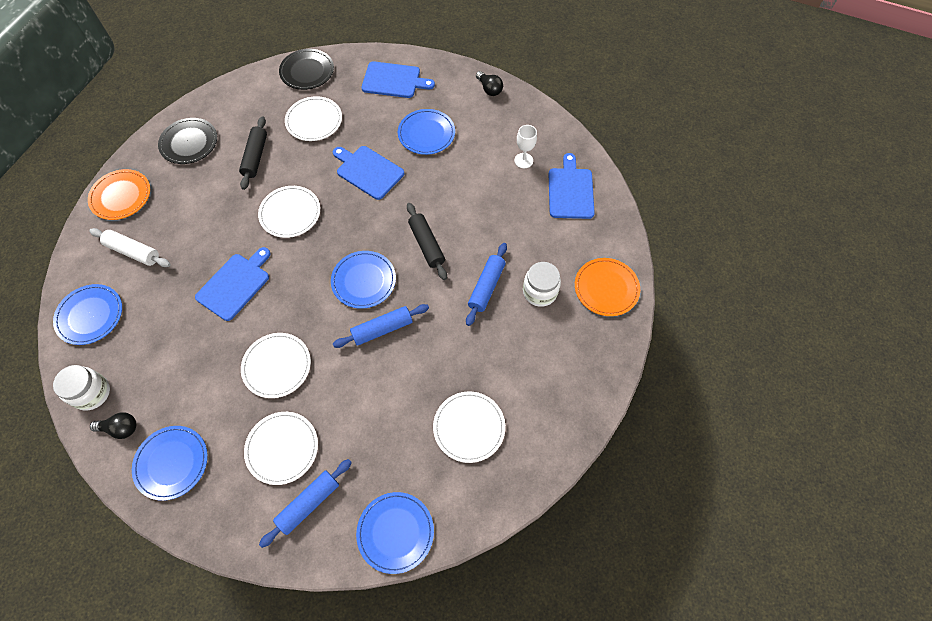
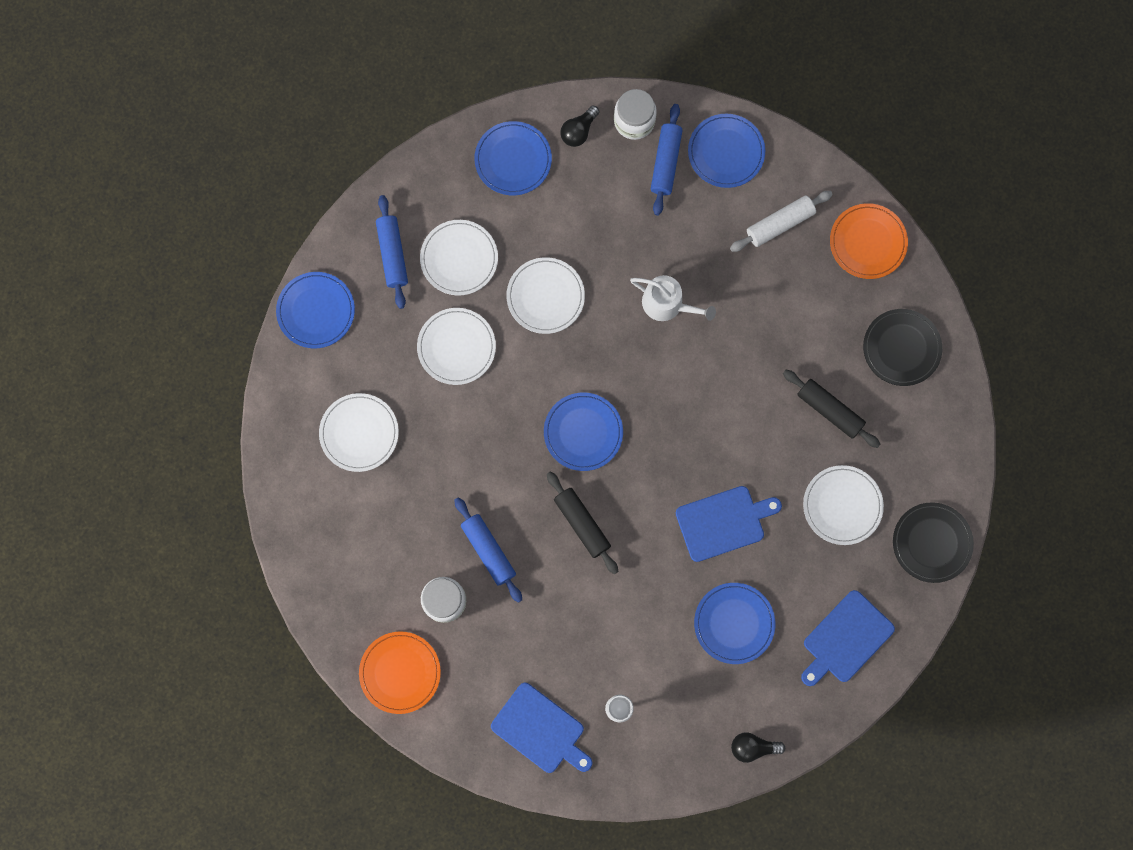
camera: 125 degrees right, 15 degrees up
blue cutting board [195,247,271,321] -> white watering can [630,275,716,321]
white plate [258,186,320,238] -> white plate moved to [417,308,496,385]
blue rolling pin [333,304,429,348] -> blue rolling pin moved to [651,104,683,216]
black rolling pin [407,203,447,280] -> black rolling pin turned 45 degrees clockwise [547,472,619,574]

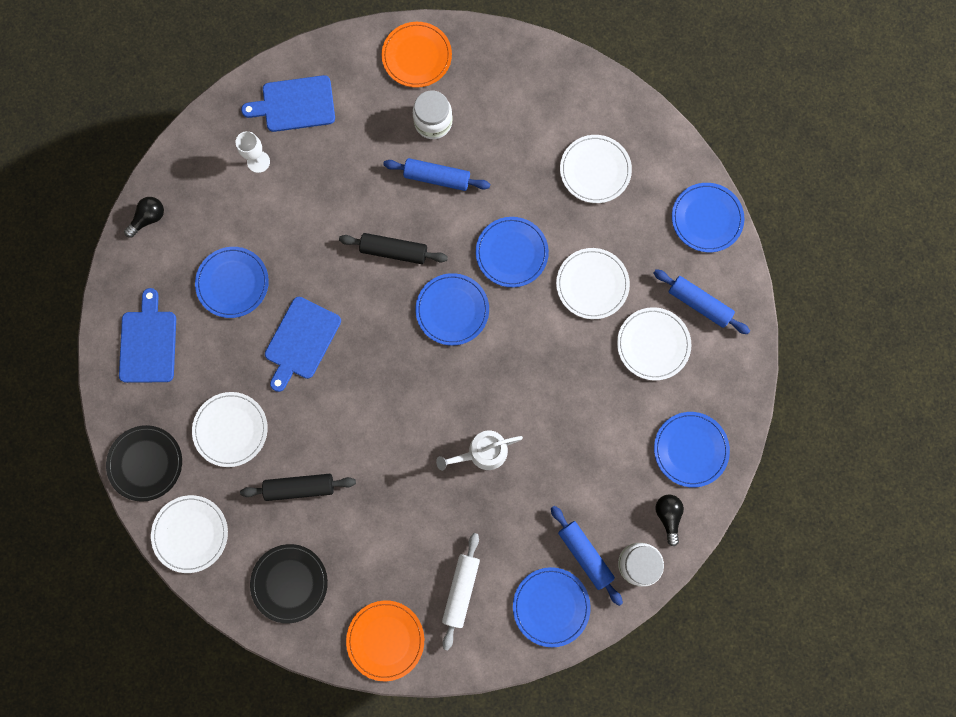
camera: 135 degrees right, 0 degrees up
white plate [506,257,585,334] -> white plate moved to [151,495,228,573]
none -> blue plate [476,217,549,287]

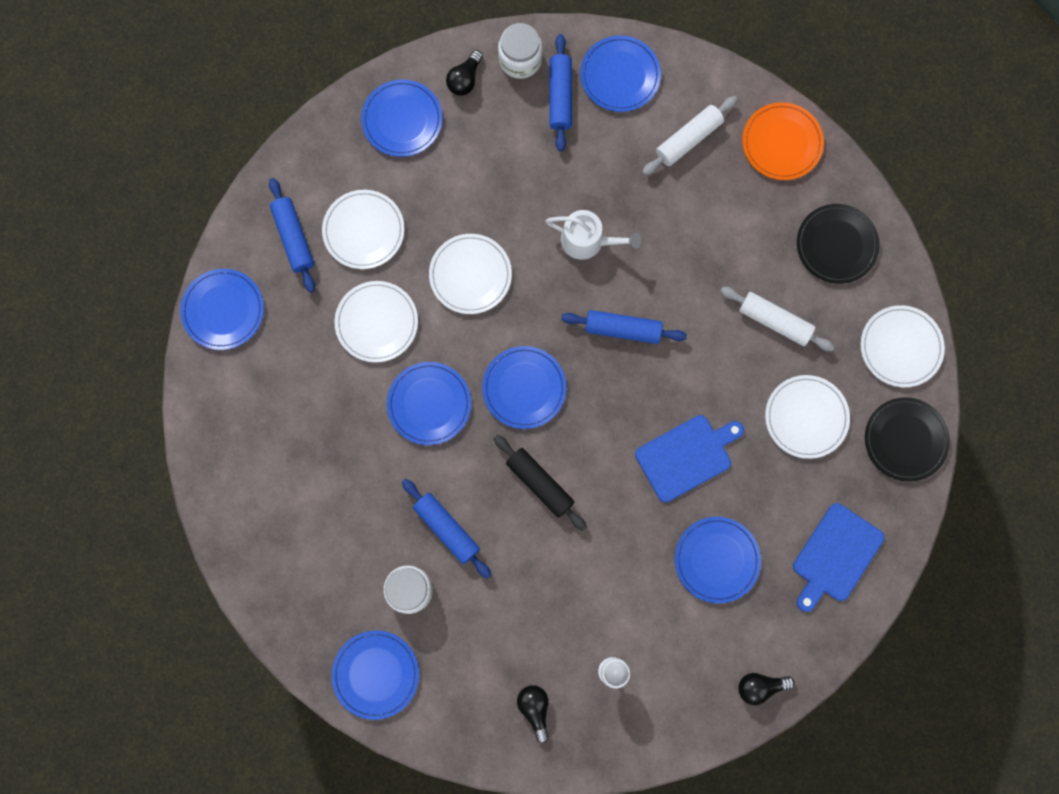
camera: 145 degrees left, 0 degrees up
black rolling pin [240,474,356,501] -> white rolling pin [720,287,835,351]
blue cutting board [241,75,335,132] -> black light bulb [517,685,549,744]
orange plate [382,22,452,88] -> blue plate [331,630,419,720]
white plate [560,135,632,203] -> white plate moved to [429,234,512,314]
none -> blue rolling pin [561,310,687,344]

